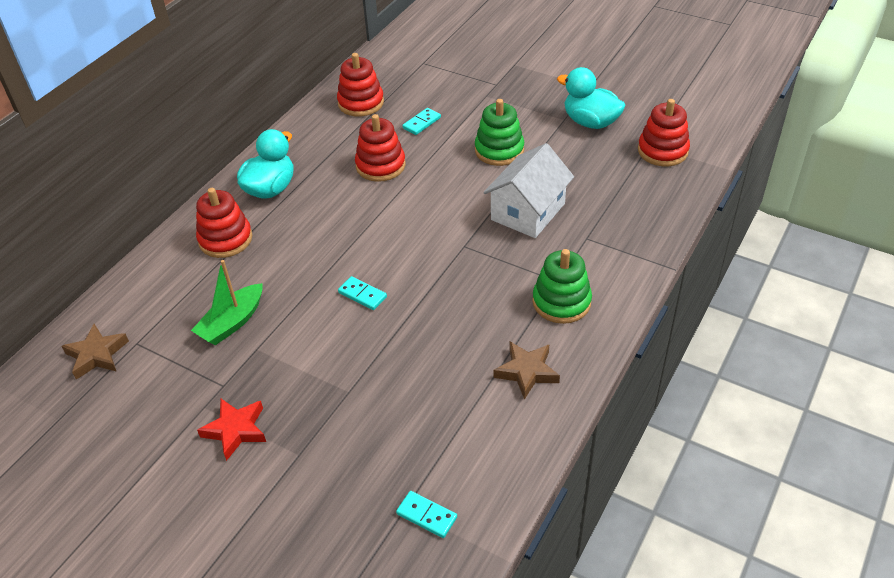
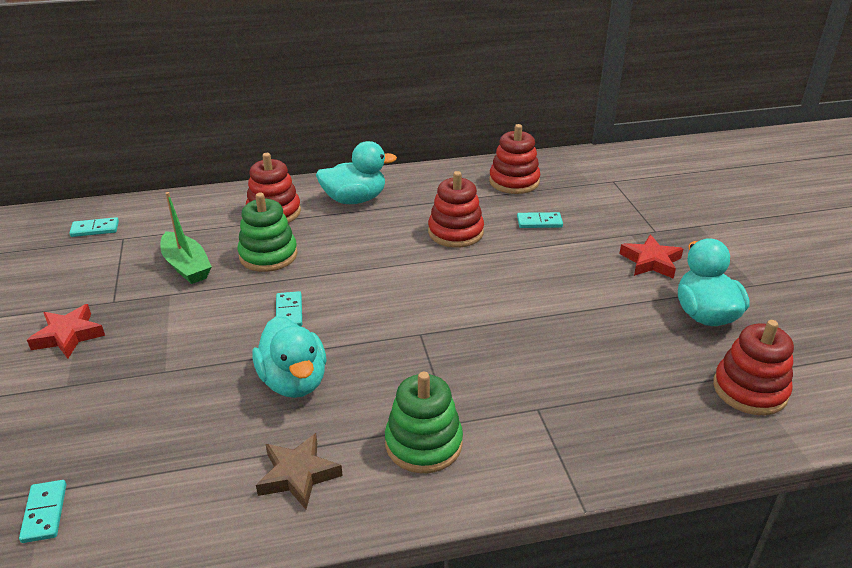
camera: 45 degrees right, 10 degrees down
brown star [61,324,129,380] -> turquoise domino [69,217,119,237]
green boat [191,260,263,345] -> green boat turned 120 degrees counterclockwise [160,192,212,284]
green stacking toy [475,99,524,166] -> green stacking toy moved to [238,193,298,272]
white house [483,143,574,238] -> none
none -> turquoise duck [252,316,327,398]
none -> red star [619,234,683,279]

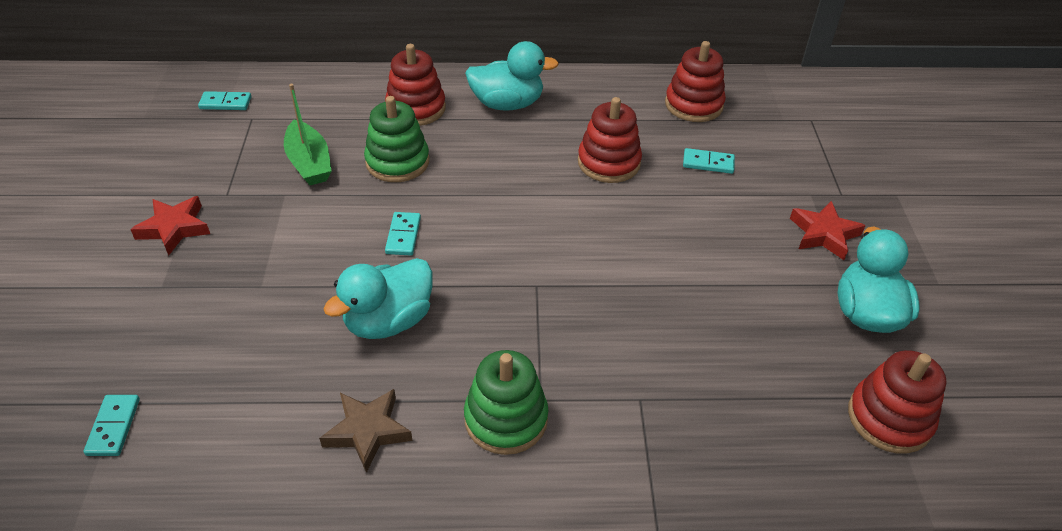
camera: 10 degrees right, 10 degrees up
turquoise duck [252,316,327,398] -> turquoise duck turned 60 degrees clockwise [323,258,433,339]

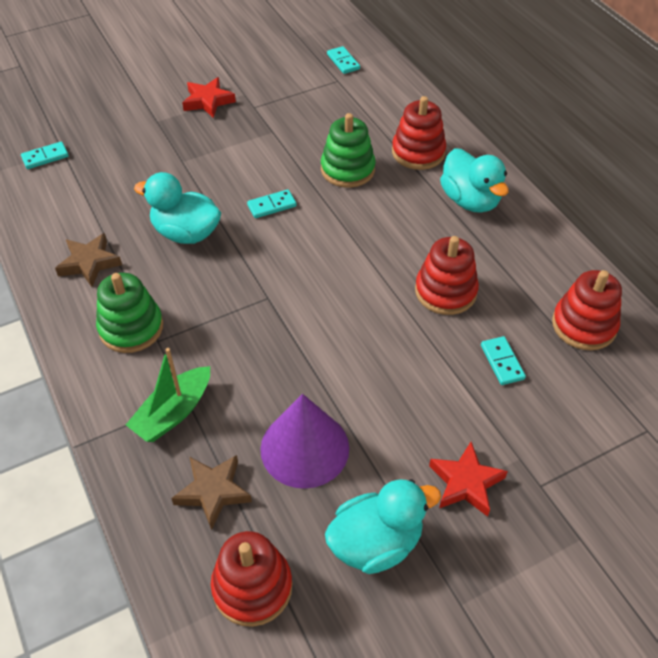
camera: 65 degrees right, 5 degrees up
green boat [284,84,332,185] -> green boat moved to [126,348,210,442]
none -> brown star [171,455,252,530]
none -> purple cone [260,394,349,489]

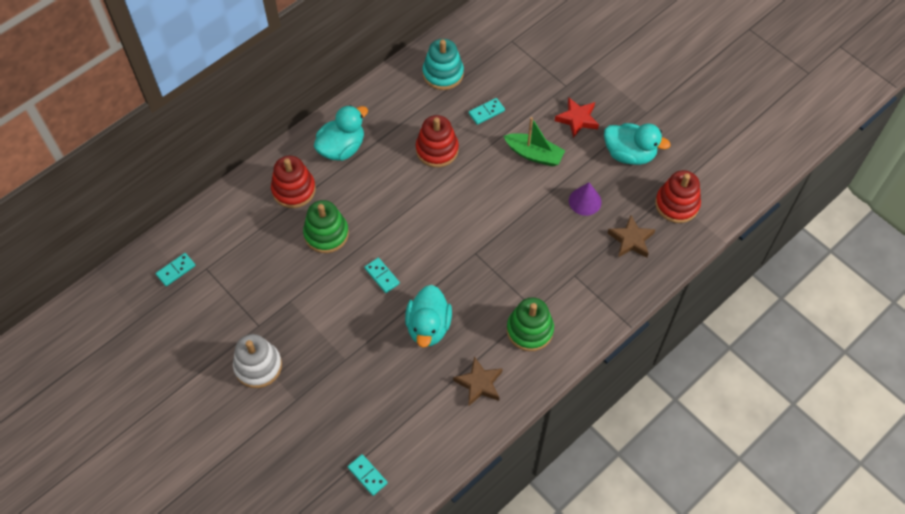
camera: 105 degrees left, 10 degrees up
green boat [126,348,210,442] -> green boat moved to [504,117,565,166]
red star [182,77,236,118] -> white stacking toy [233,334,282,388]
purple cone [260,394,349,489] -> purple cone [569,182,602,216], size x0.60
turquoise duck [325,479,441,574] -> turquoise duck turned 150 degrees clockwise [604,123,671,165]
red stacking toy [552,270,622,350] -> turquoise stacking toy [422,39,464,90]

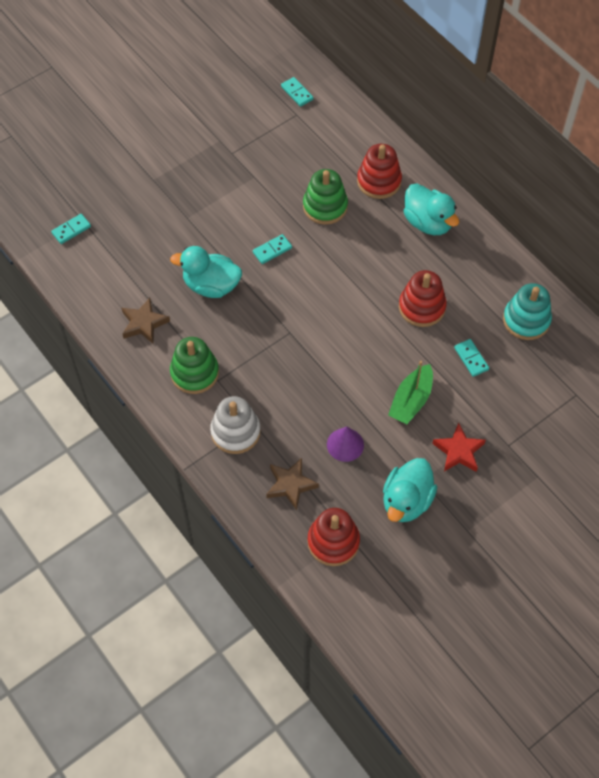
camera: 95 degrees right, 0 degrees up
white stacking toy [233,334,282,388] -> white stacking toy moved to [210,396,261,454]

